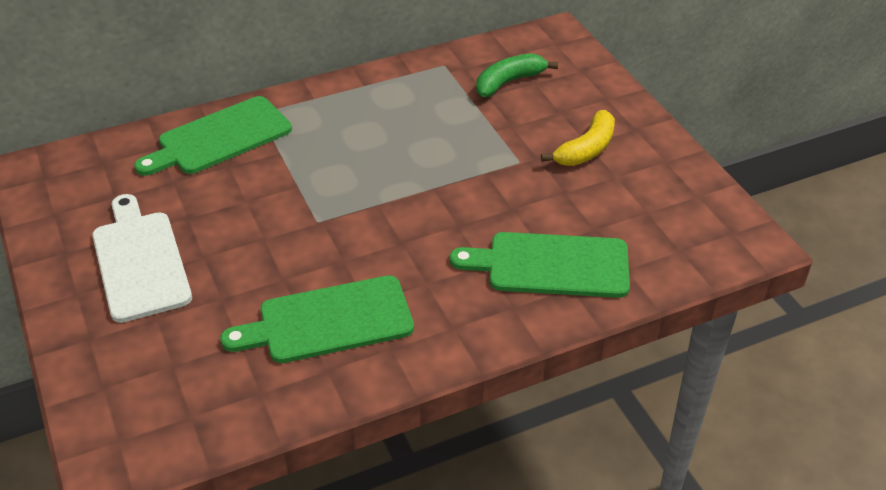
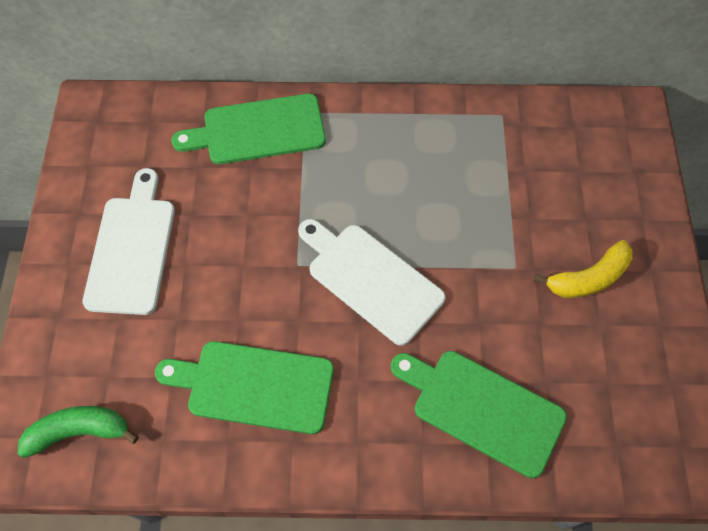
camera: 25 degrees right, 20 degrees up
green banana [476,53,558,97] -> green banana moved to [18,406,139,458]
none -> white cutting board [298,219,446,346]

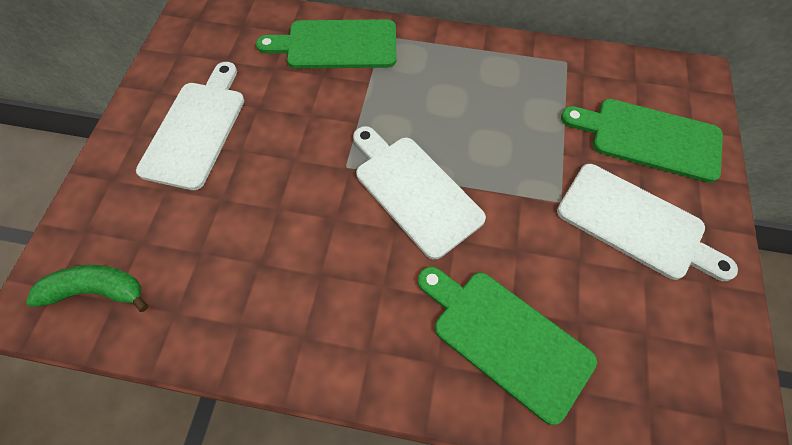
camera: 10 degrees right, 0 degrees up
green cutting board [155,341,334,434] -> green cutting board moved to [561,99,723,183]
yellow banana [534,240,633,298] -> white cutting board [557,164,738,281]

